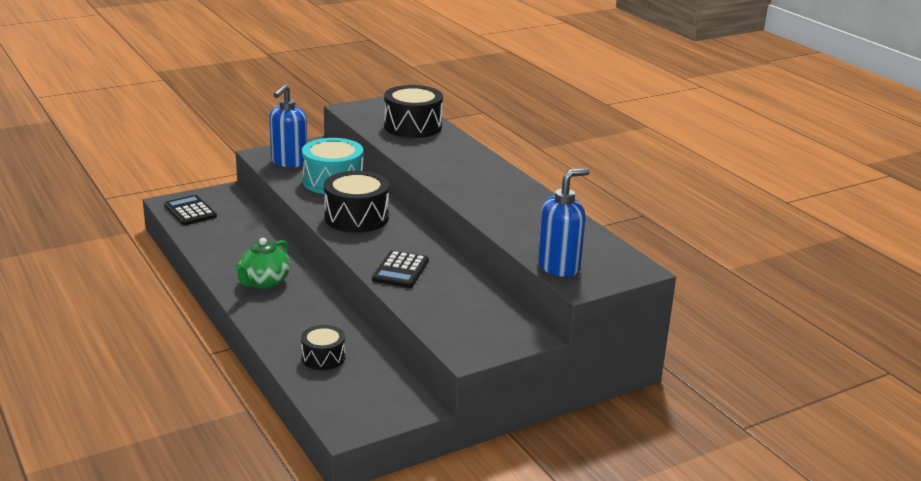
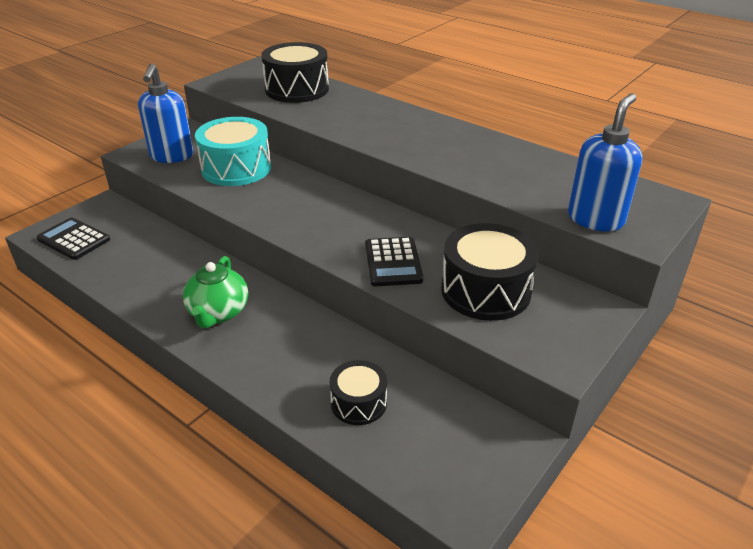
camera: 20 degrees left, 10 degrees up
black drum [324,171,389,233] -> black drum moved to [441,223,539,321]

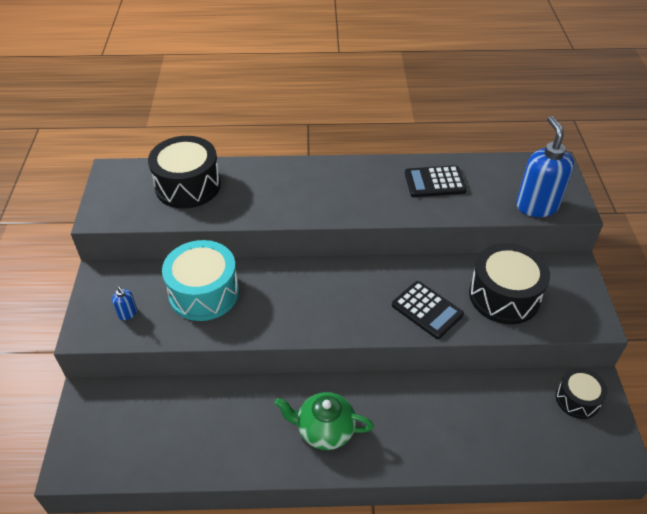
camera: 40 degrees left, 10 degrees up
black calculator [36,217,110,260] -> black calculator moved to [405,165,467,197]
blue soap dispenser [138,64,193,163] -> blue soap dispenser [112,286,137,320], size x0.44
green teapot [183,256,248,328] -> green teapot turned 135 degrees clockwise [275,392,374,450]
black drum [330,360,387,425] -> black drum moved to [556,368,608,419]

